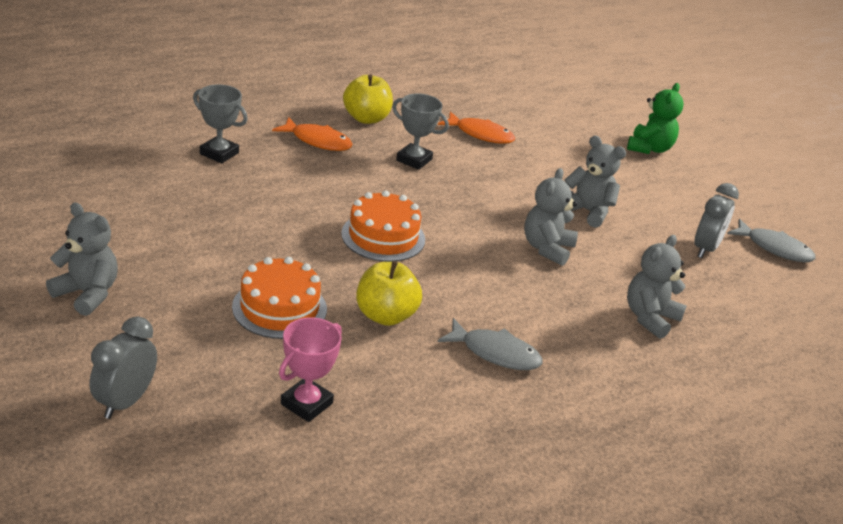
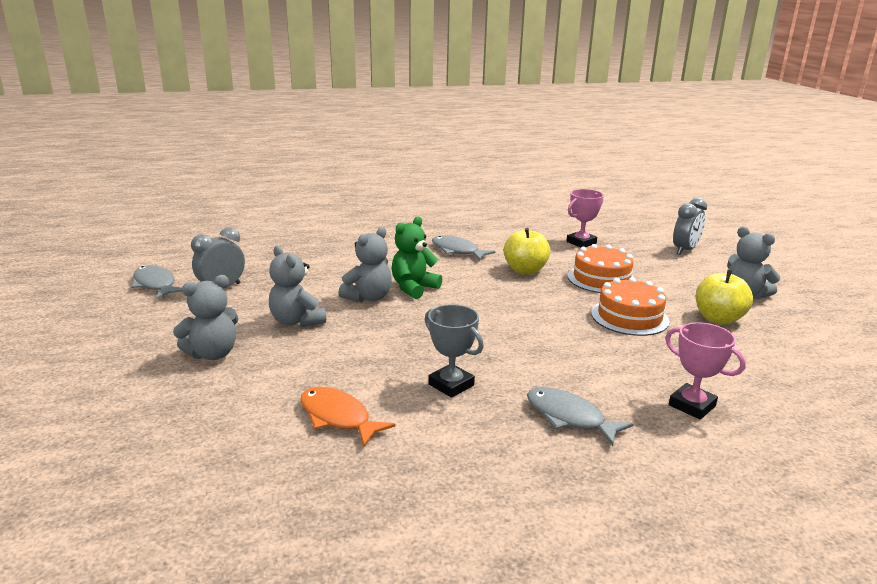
camera: 160 degrees left, 10 degrees down
grey trophy [193,84,248,163] -> pink trophy [665,322,746,419]
orange fish [272,117,353,151] -> grey fish [527,387,633,446]
orange cake [341,190,425,262] -> orange cake moved to [591,277,669,336]
yellow apple [343,74,393,124] -> yellow apple moved to [696,270,753,325]
green teddy bear [627,83,684,154] -> green teddy bear moved to [392,217,442,299]
grey teddy bear [627,235,687,339] -> grey teddy bear moved to [173,275,239,360]

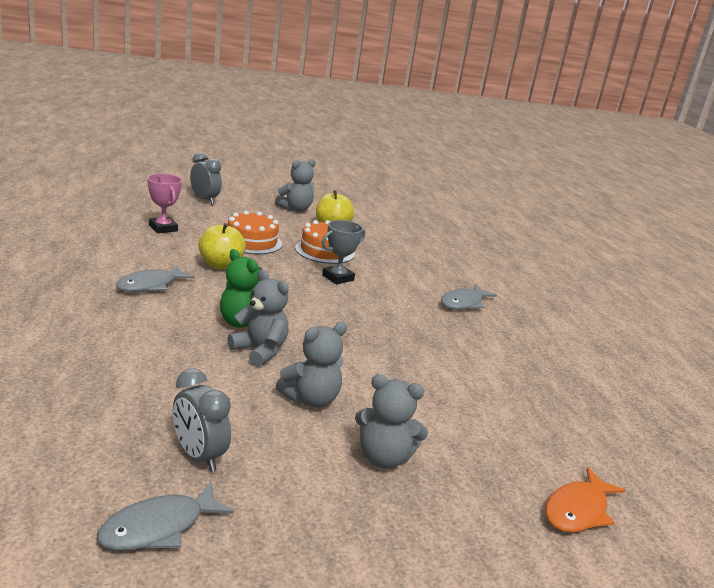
camera: 90 degrees left, 0 degrees up
grey teddy bear [173,275,239,360] -> grey teddy bear turned 135 degrees clockwise [355,374,428,469]
orange fish [300,387,395,446] -> orange fish moved to [545,467,626,532]
grey trophy [425,304,484,398] -> grey trophy moved to [322,220,365,284]
pink trophy [665,322,746,419] -> none

